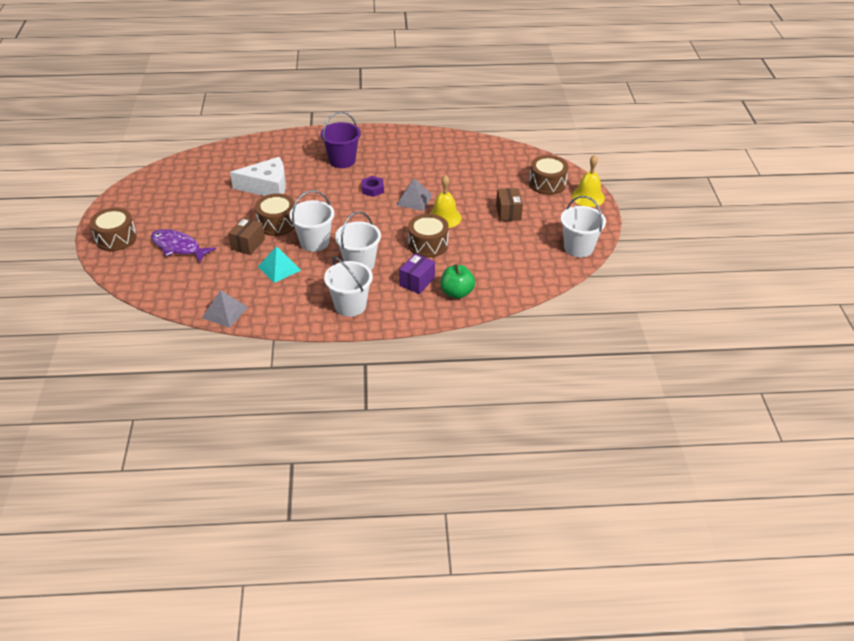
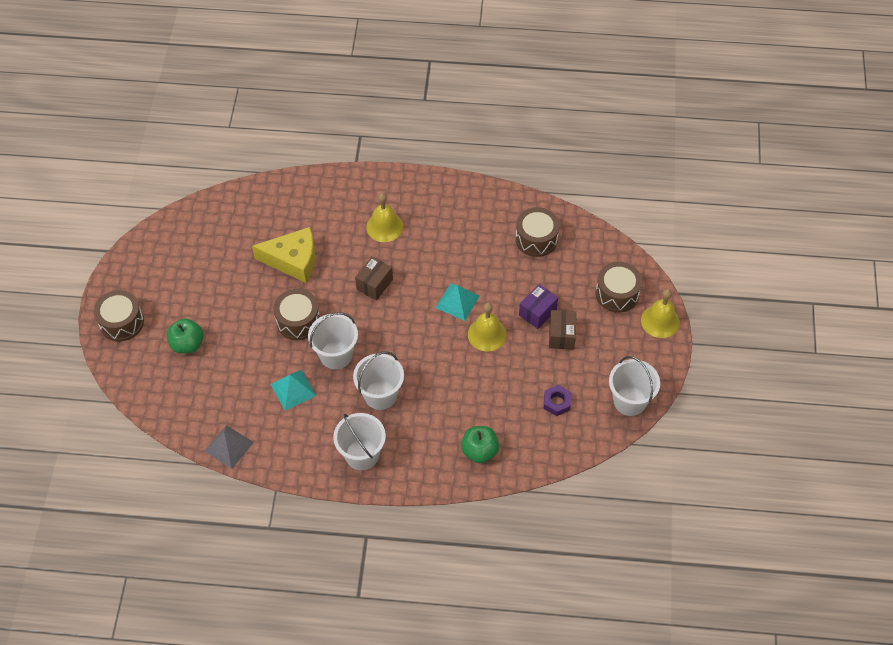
camera: 10 degrees right, 15 degrees up
purple fish [151,229,216,263] -> green apple [167,318,204,354]
brown box [228,217,265,255] -> brown box moved to [355,256,393,300]
white cheese [230,157,286,196] -> yellow cheese [252,227,315,283]
purple bucket [321,111,361,168] -> yellow bell [366,193,403,242]
purple nut [362,176,384,197] -> purple nut moved to [544,385,571,416]
grey pyramid [397,178,432,211] -> turquoise pyramid [435,283,480,321]
purple box [399,253,435,294] -> purple box moved to [519,284,558,329]
brown drum [408,214,449,258] -> brown drum moved to [516,207,559,257]

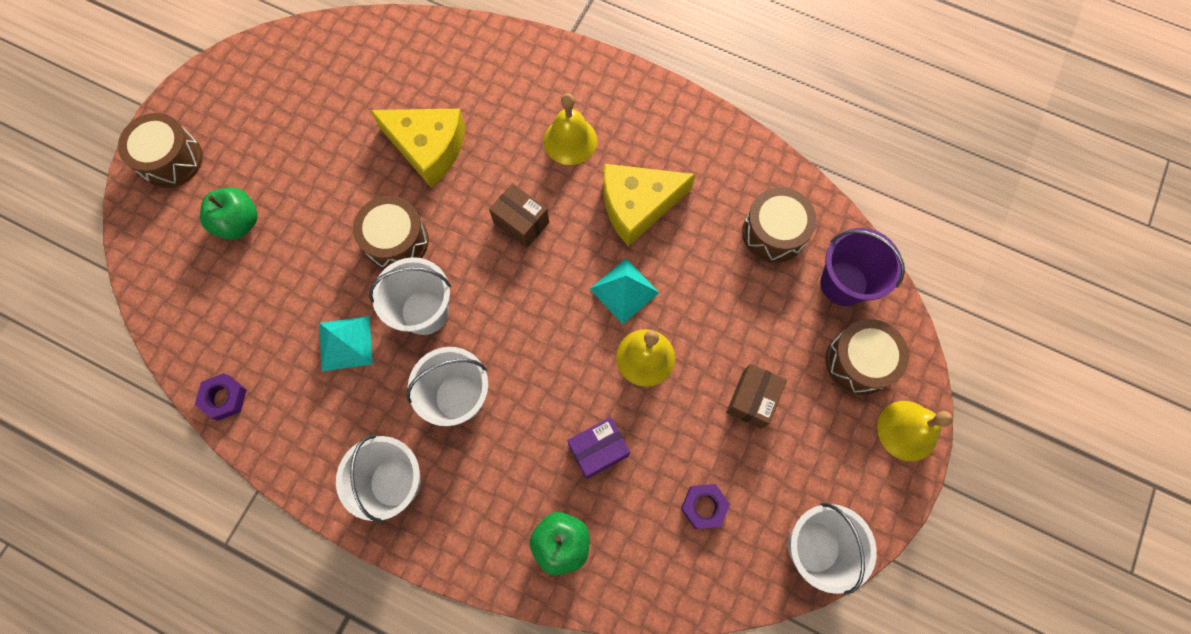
camera: 20 degrees right, 15 degrees up
grey pyramid [204,425,254,469] -> purple nut [195,373,246,421]
brown box [355,256,393,300] -> brown box turned 75 degrees clockwise [489,183,549,248]
purple box [519,284,558,329] -> purple box moved to [567,417,630,479]
none -> yellow cheese [603,164,696,246]
none -> purple bucket [821,228,905,306]

